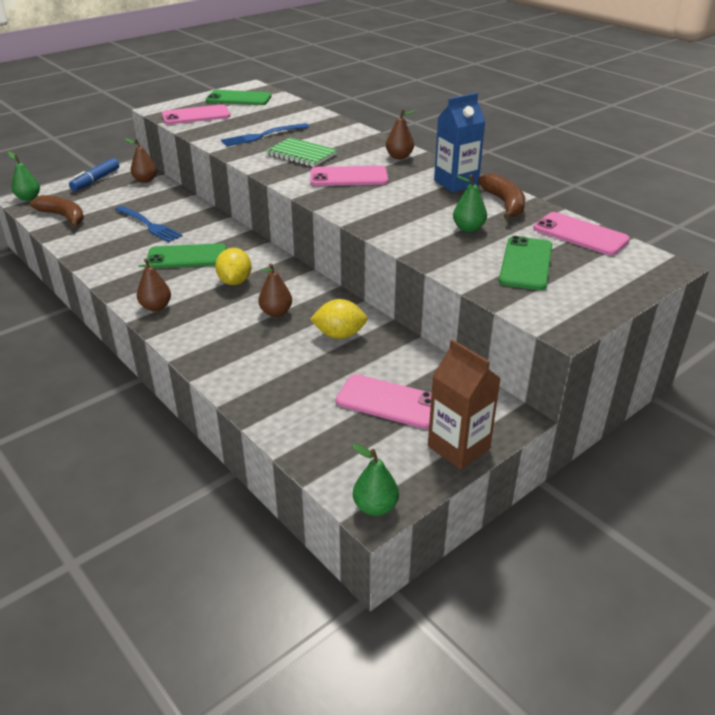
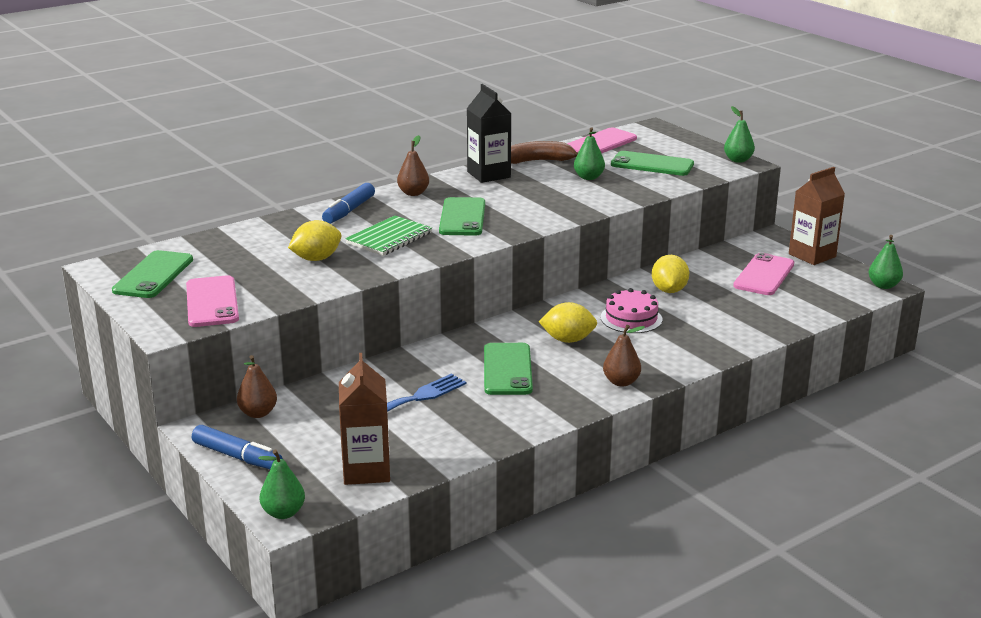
camera: 85 degrees left, 10 degrees down
brown banana [30,195,84,228] -> brown carton [339,353,390,485]
blue fork [221,123,309,146] -> yellow lemon [288,220,341,261]
brown pear [258,263,292,317] -> pink cake [601,288,662,333]
pink phone [310,166,388,186] -> green phone [439,197,485,236]
blue carton [434,93,486,192] -> black carton [467,84,511,183]
none -> blue marker [322,183,375,224]
none -> green pear [724,106,755,163]

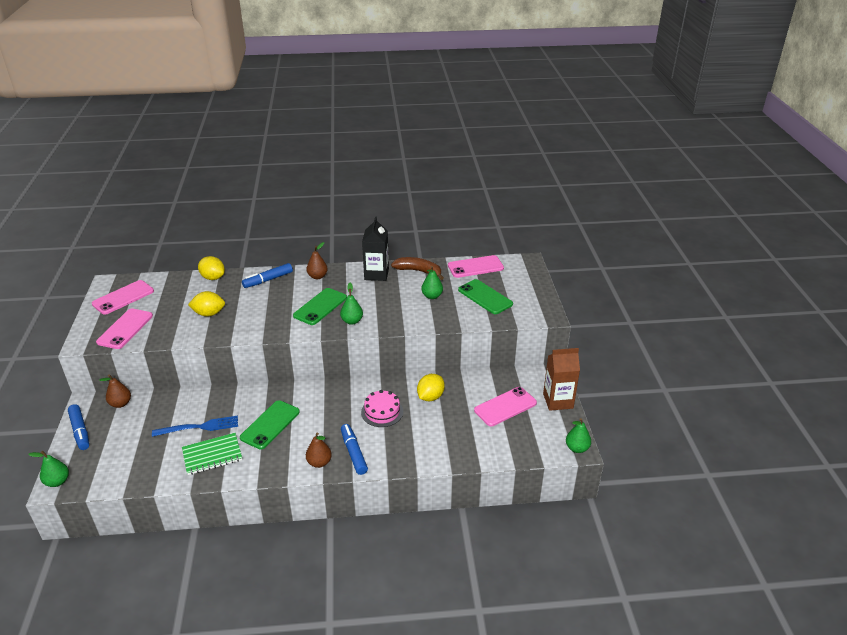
camera: 30 degrees right, 10 degrees up
green phone [112,250,193,298] -> pink phone [92,280,154,315]
brown carton [339,353,390,485] -> none
green notebook [345,216,432,256] -> green notebook moved to [182,433,242,475]
yellow lemon [539,302,597,343] -> yellow lemon moved to [198,256,225,280]
green pear [724,106,755,163] -> green pear moved to [340,283,363,325]
none -> blue marker [341,424,368,475]

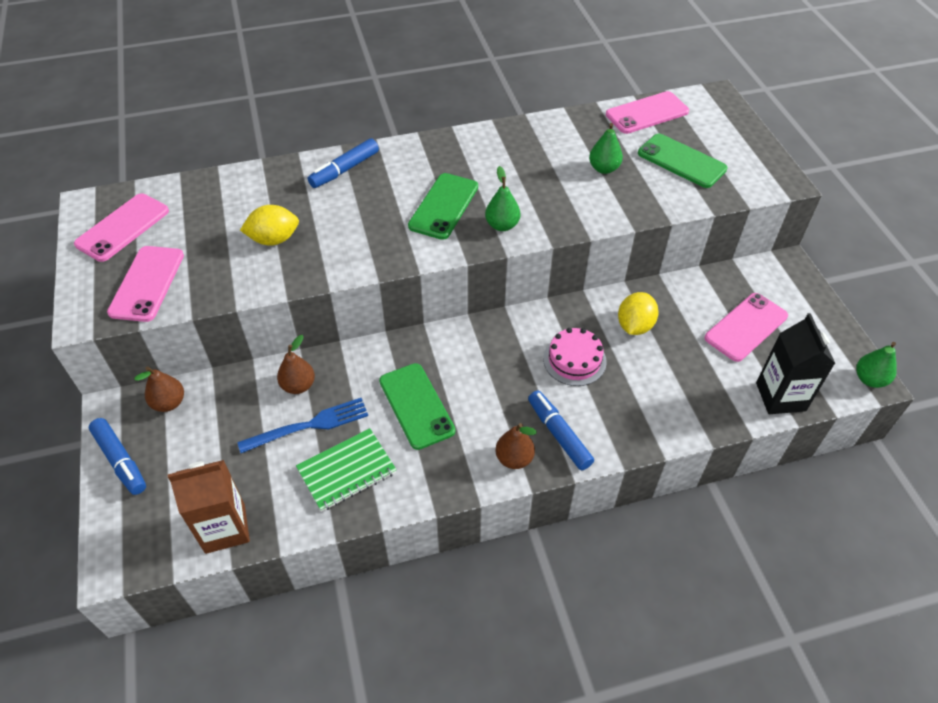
camera: 10 degrees left, 15 degrees up
green pear [28,451,69,487] -> none
yellow lemon [198,256,225,280] -> none
green phone [240,400,300,449] -> green phone turned 45 degrees counterclockwise [379,363,455,450]
brown pear [306,242,328,279] -> brown pear moved to [277,335,315,394]
black carton [362,217,389,281] -> black carton moved to [756,313,835,414]
brown banana [391,257,444,280] -> none
brown carton [543,348,580,411] -> brown carton moved to [168,460,250,554]

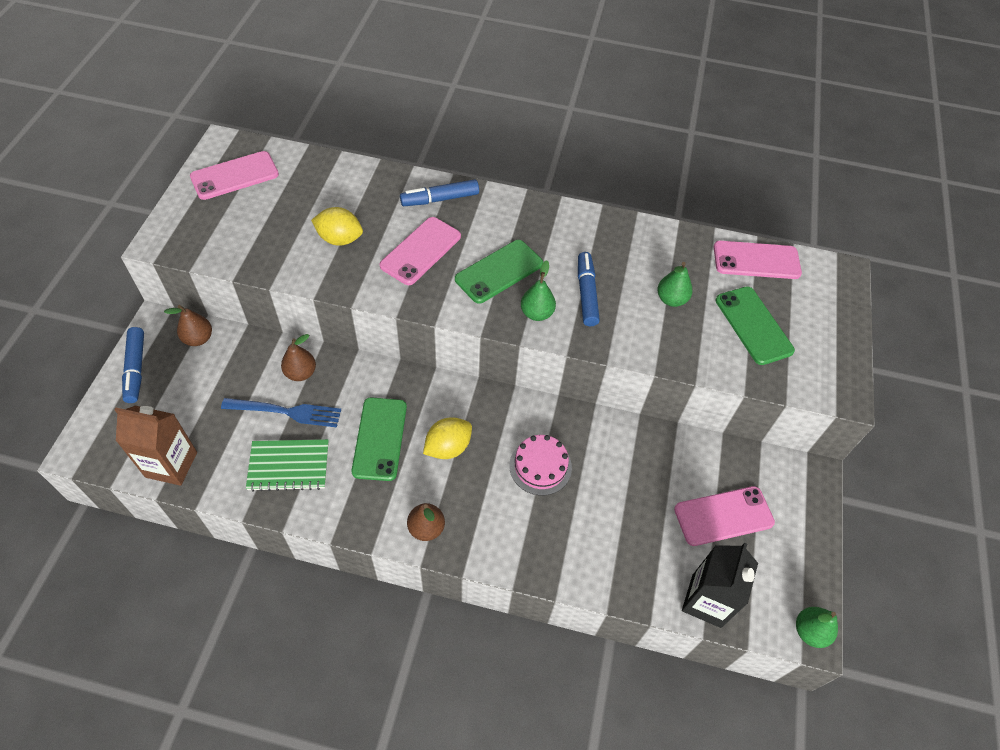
camera: 25 degrees right, 5 degrees up
pink phone [107,246,184,322] -> pink phone moved to [380,217,461,285]
blue marker [528,391,594,470] -> blue marker moved to [578,252,600,326]
yellow lemon [618,292,659,335] -> yellow lemon moved to [423,417,472,459]

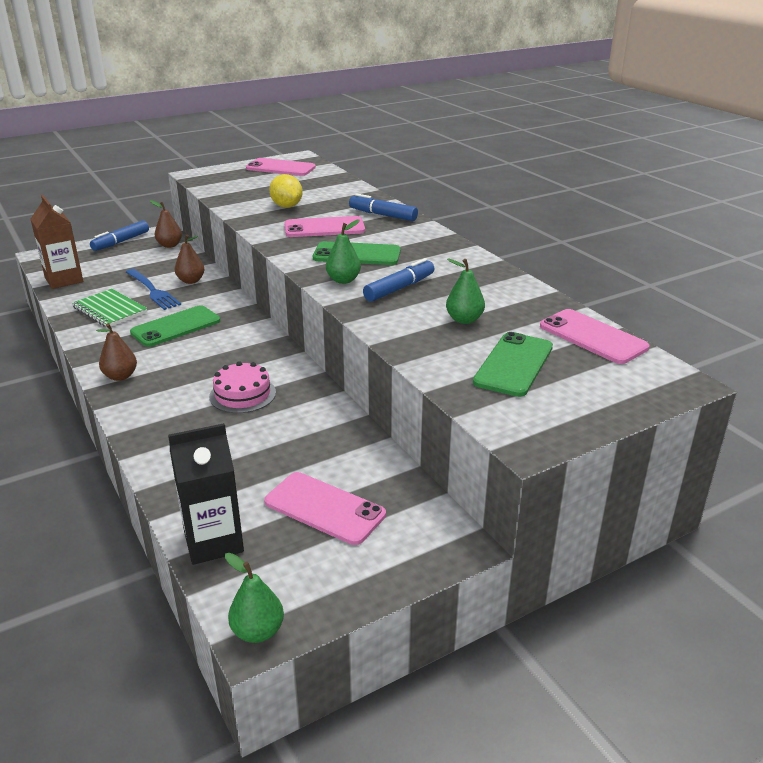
camera: 50 degrees right, 25 degrees down
yellow lemon [423,417,472,459] -> none

